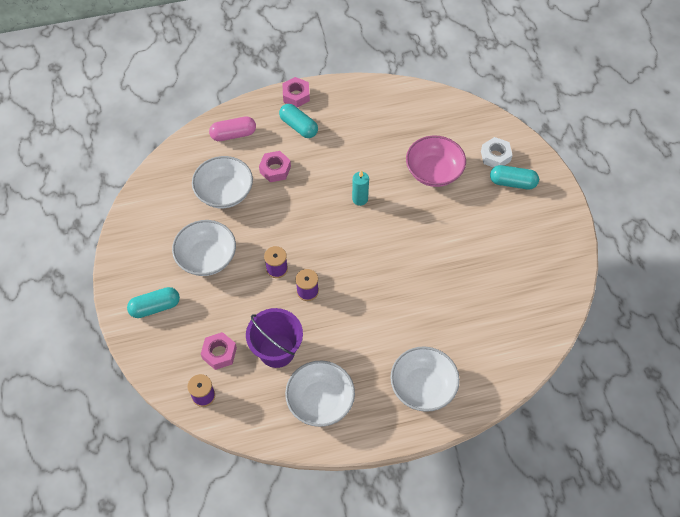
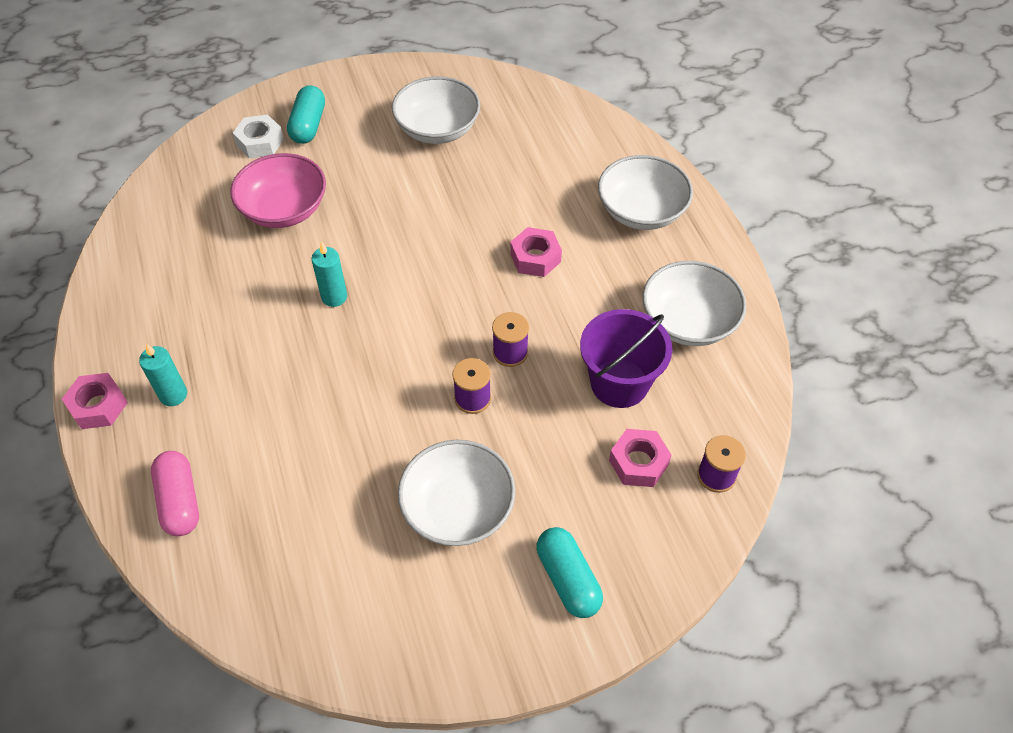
camera: 95 degrees left, 5 degrees down
white bowl [192,156,253,208] -> white bowl moved to [392,76,480,144]
pink nut [259,151,291,182] -> pink nut moved to [510,227,562,277]
turquoise capsule [279,104,318,138] -> turquoise candle [139,344,187,406]

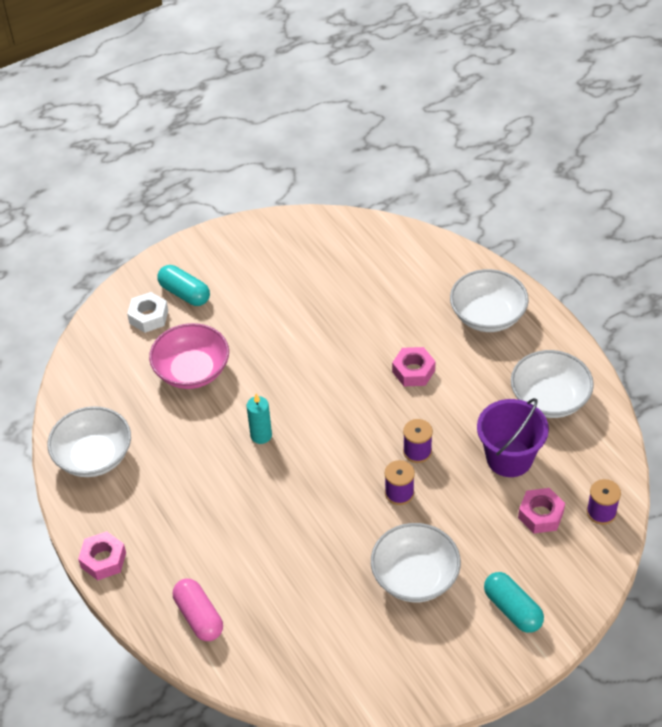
camera: 10 degrees left, 5 degrees down
turquoise candle [139,344,187,406] -> none
turquoise capsule [287,85,325,144] -> turquoise capsule turned 45 degrees counterclockwise [157,265,210,306]
white bowl [392,76,480,144] -> white bowl moved to [47,406,131,477]

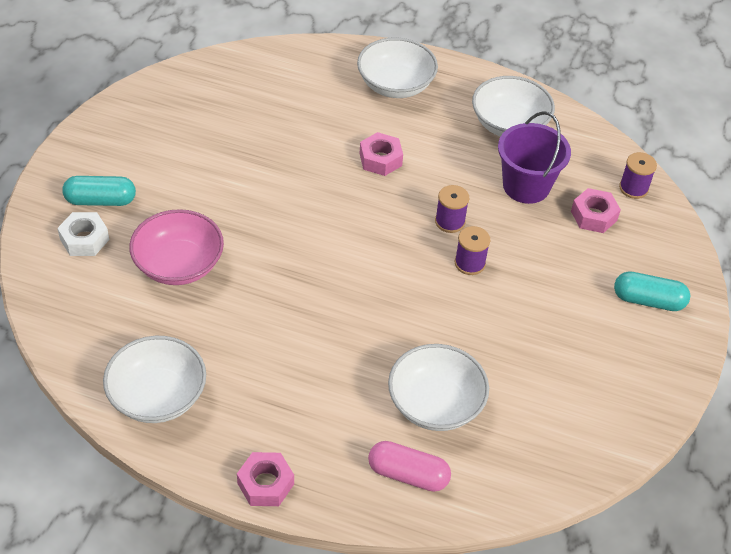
camera: 45 degrees left, 0 degrees up
turquoise candle [246,394,272,444] -> none
white bowl [371,523,461,602] -> white bowl moved to [388,344,489,431]

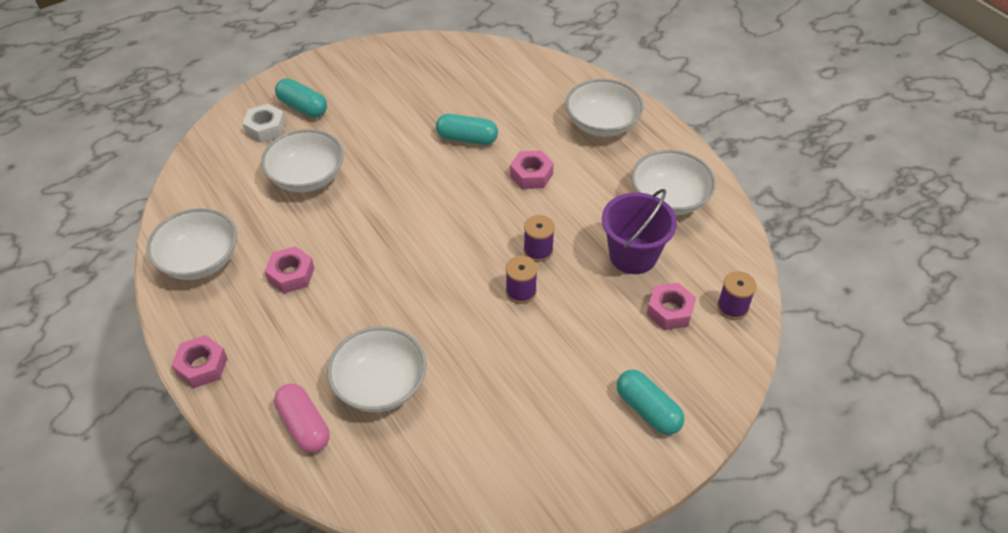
camera: 40 degrees right, 0 degrees up
pink bowl [129,209,224,285] -> white bowl [261,129,344,193]
none -> pink nut [265,246,315,293]
none -> turquoise capsule [436,114,498,145]

